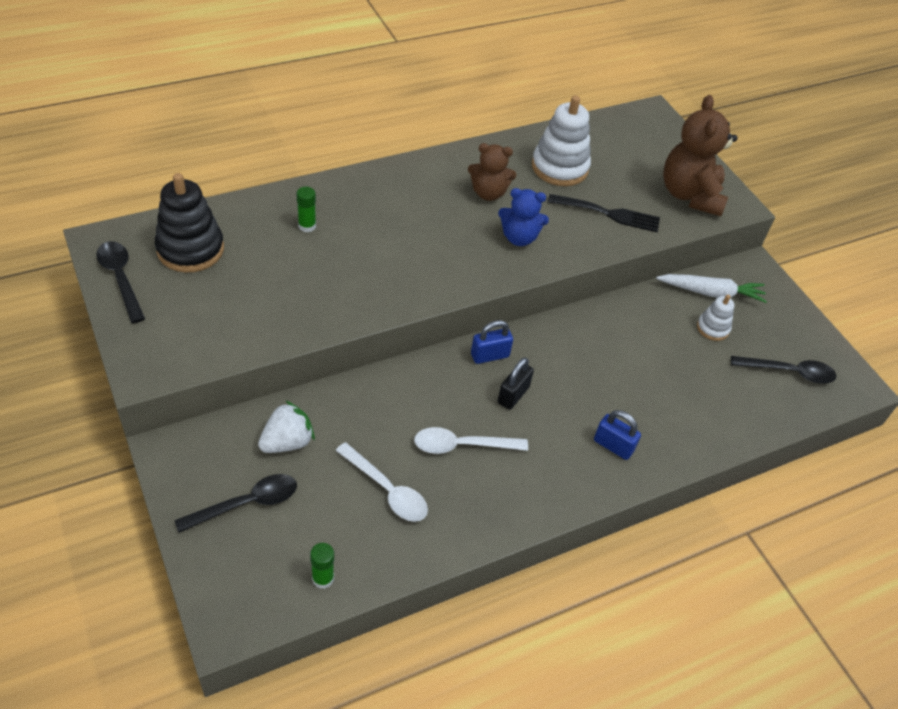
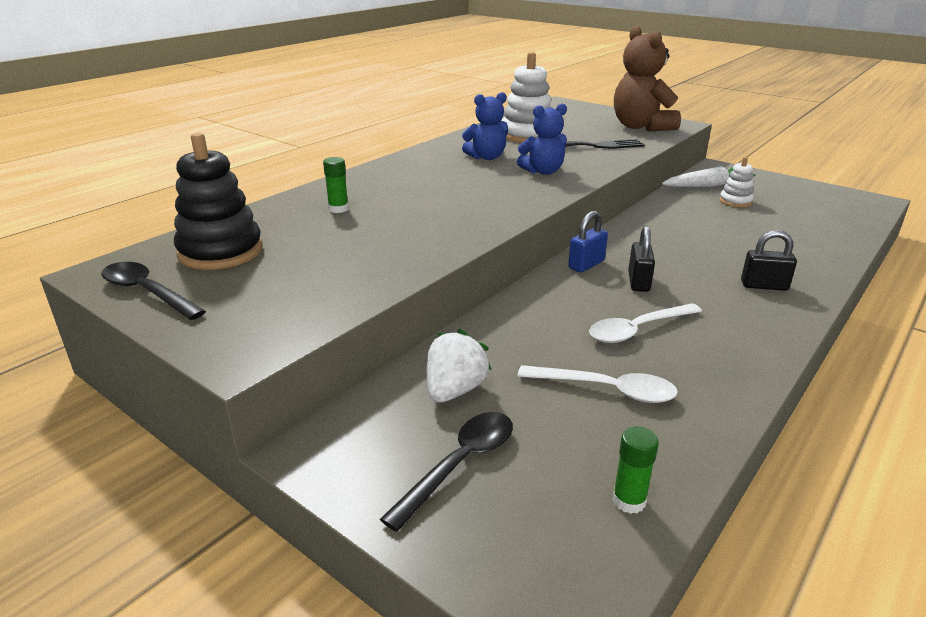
camera: 20 degrees left, 20 degrees down
brown teddy bear [468,143,516,201] -> blue teddy bear [462,92,508,160]
blue padlock [594,410,641,460] -> black padlock [741,230,797,291]
black spoon [731,356,836,384] -> none

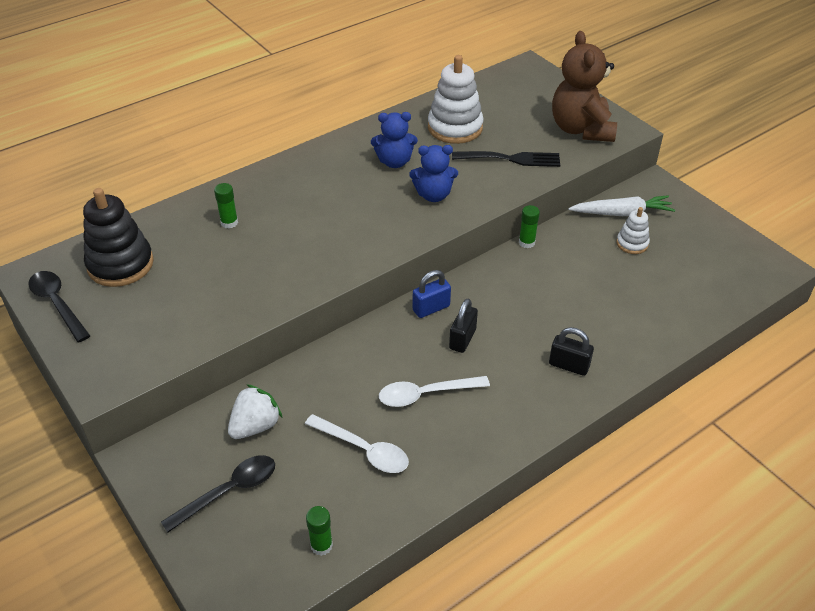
camera: 15 degrees right, 15 degrees up
none -> green glue stick [519,205,540,248]

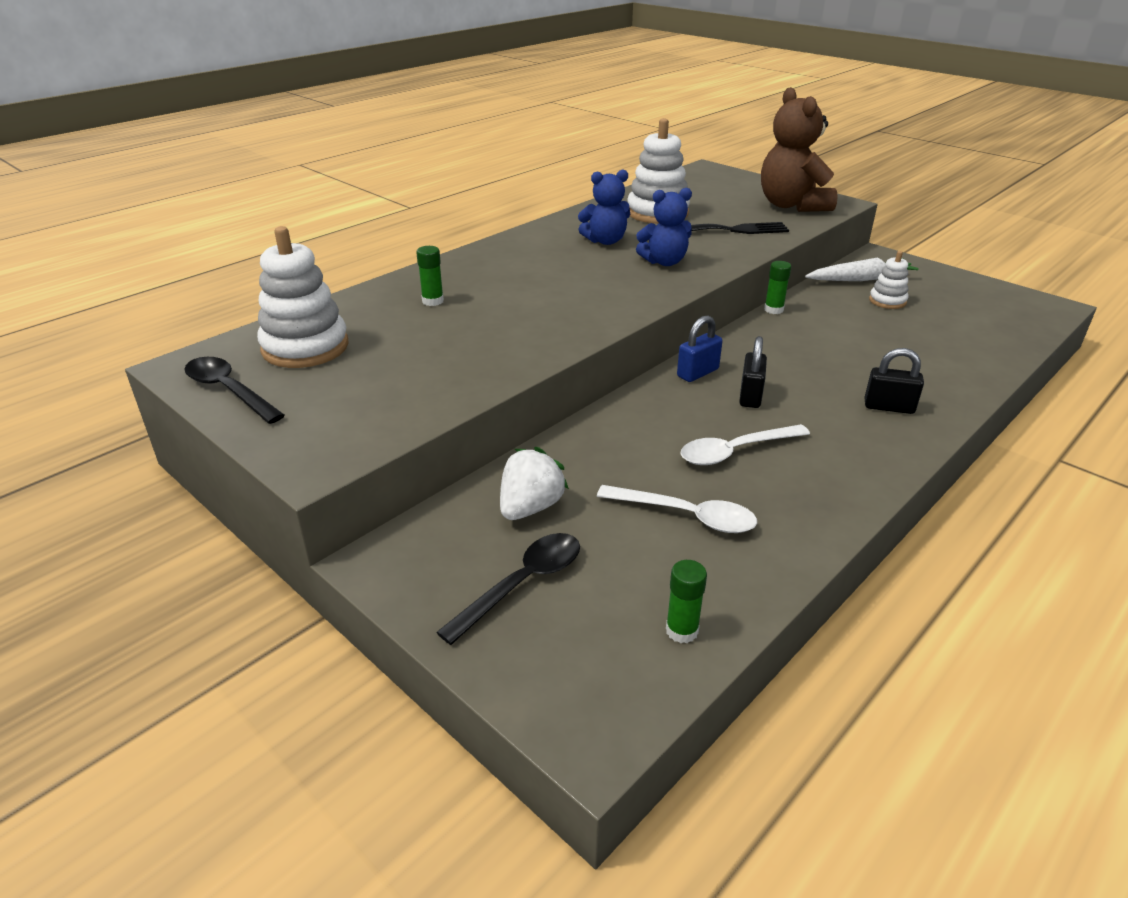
camera: 10 degrees left, 10 degrees down
black stacking toy [83,188,154,287] -> white stacking toy [257,226,349,368]

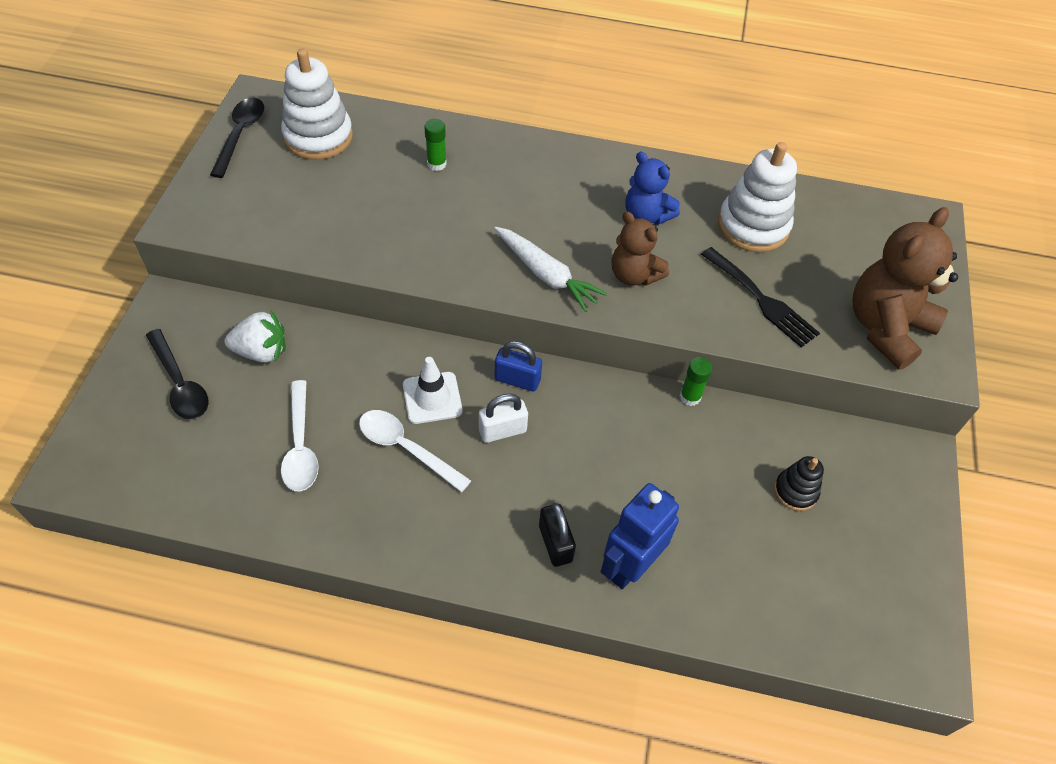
camera: 55 degrees right, 20 degrees up
black spoon [436,533,580,645] -> black spoon turned 45 degrees clockwise [146,329,209,419]
blue teddy bear [636,188,692,266] -> brown teddy bear [612,211,669,286]
green glue stick [666,560,707,643] -> none
black padlock [739,336,767,408] -> white padlock [479,394,528,443]
white carrot [805,257,919,281] -> white carrot moved to [494,227,607,312]
white stacking toy [869,251,908,309] -> black stacking toy [774,456,824,511]
none -> white traffic cone [403,357,462,424]
none -> blue robot [601,483,679,589]

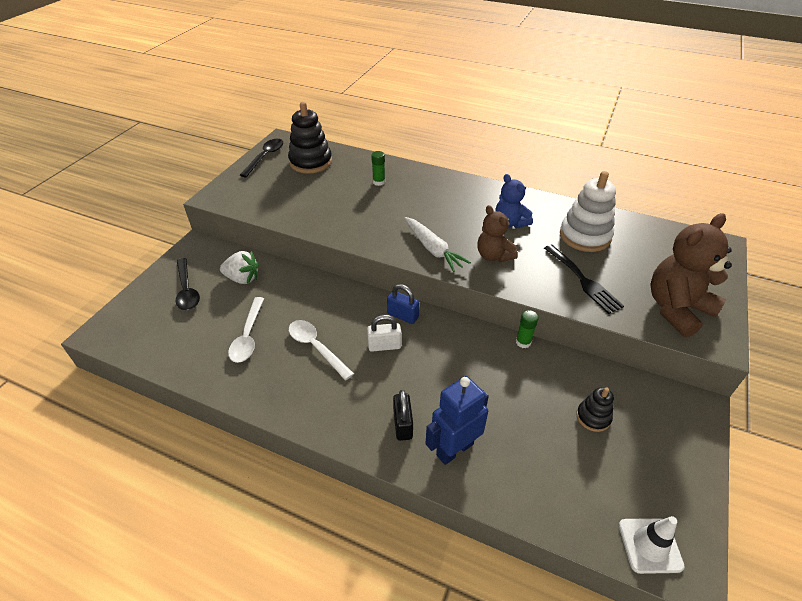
camera: 15 degrees right, 10 degrees down
white stacking toy [281,49,353,160] -> black stacking toy [288,102,332,174]
white traffic cone [403,357,462,424] -> white traffic cone moved to [619,516,685,574]

